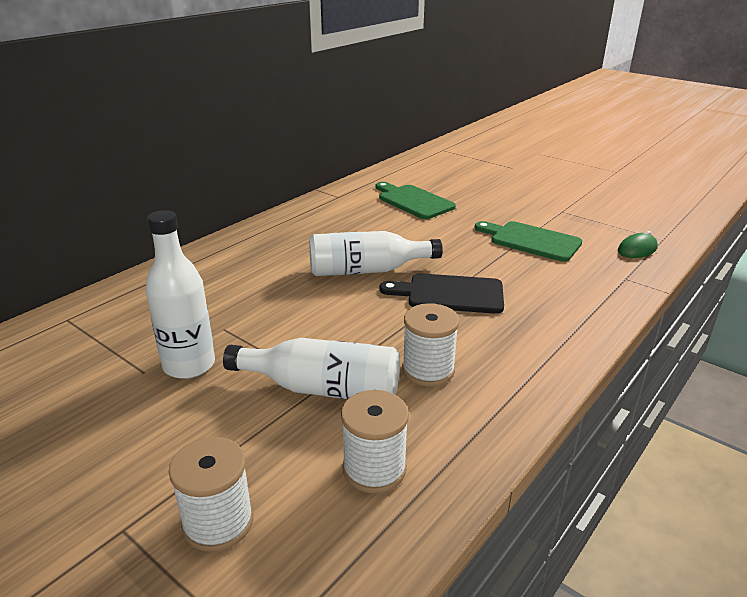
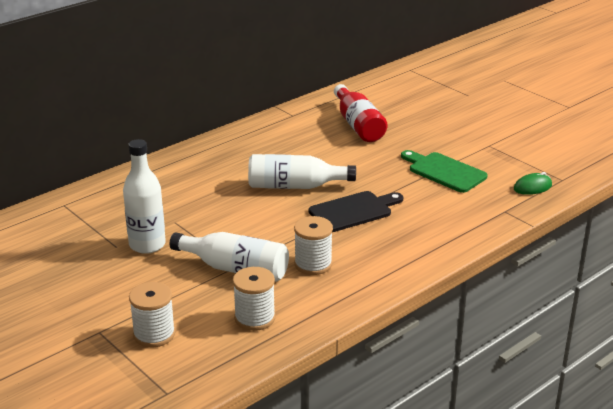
camera: 10 degrees right, 0 degrees up
green cutting board [375,182,456,219] -> red bottle [334,84,387,142]
black cutting board [380,273,504,314] -> black cutting board turned 135 degrees clockwise [309,191,404,232]

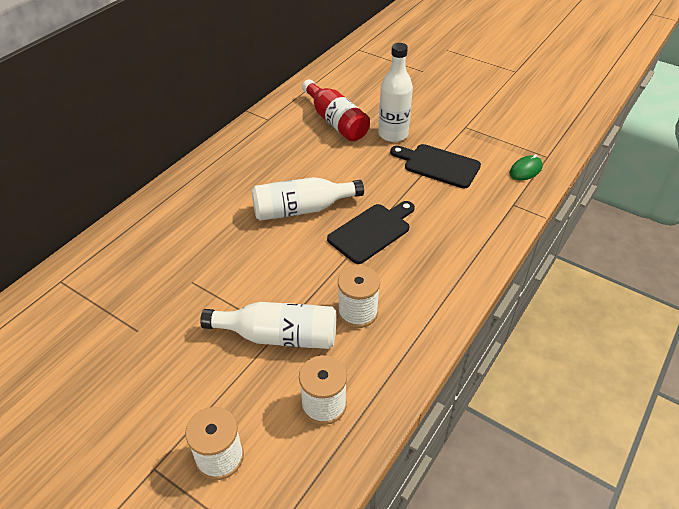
camera: 15 degrees left, 15 degrees up
white bottle [123,139,166,254] -> white bottle moved to [378,43,413,142]
green cutting board [401,150,487,193] -> black cutting board [390,144,481,188]

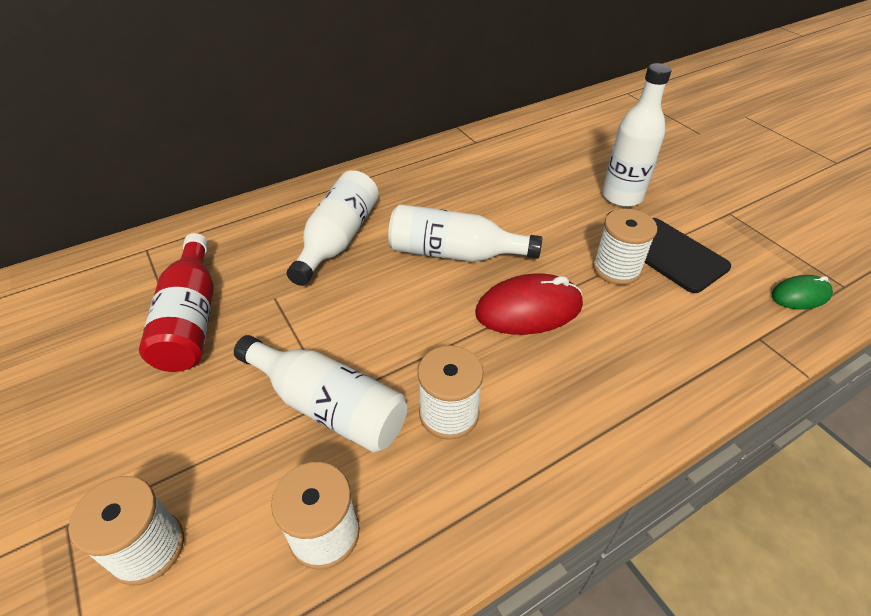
camera: 25 degrees right, 0 degrees up
red bottle [302,79,370,141] -> red bottle moved to [139,233,214,372]
black cutting board [327,201,415,264] -> red mouse [475,273,583,335]
none -> white bottle [287,170,379,286]
none -> white spool [593,209,657,285]

